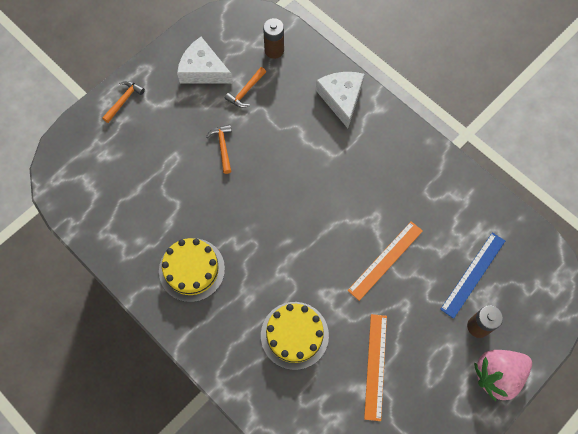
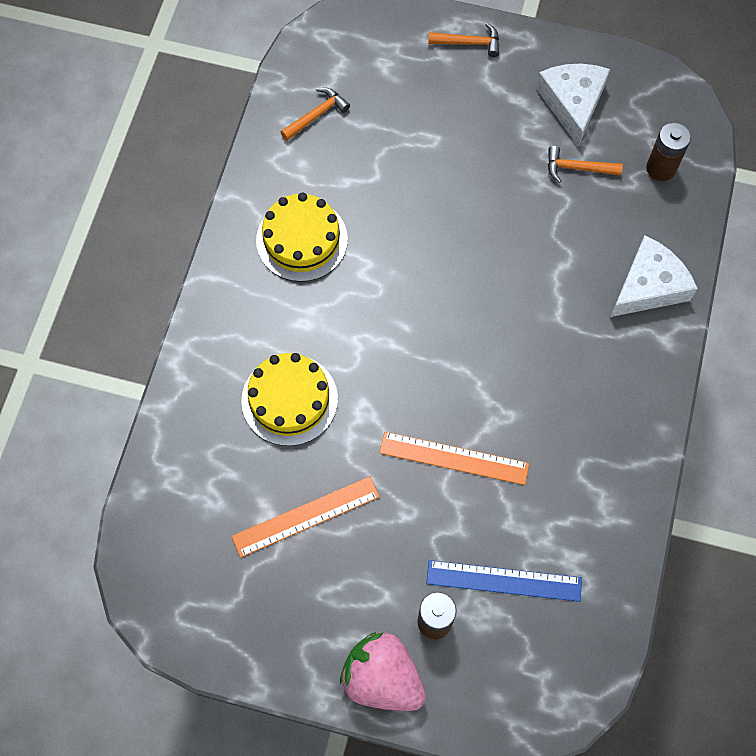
camera: 60 degrees right, 0 degrees up
orange hammer [206,125,232,174] -> orange hammer moved to [281,87,350,141]

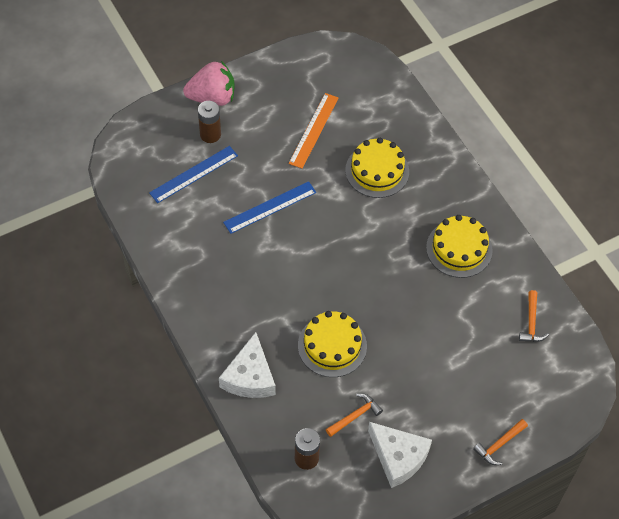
camera: 135 degrees right, 10 degrees down
orange ruler [379,432,529,485] -> blue ruler [223,181,316,234]
none -> yellow cake [298,311,367,377]

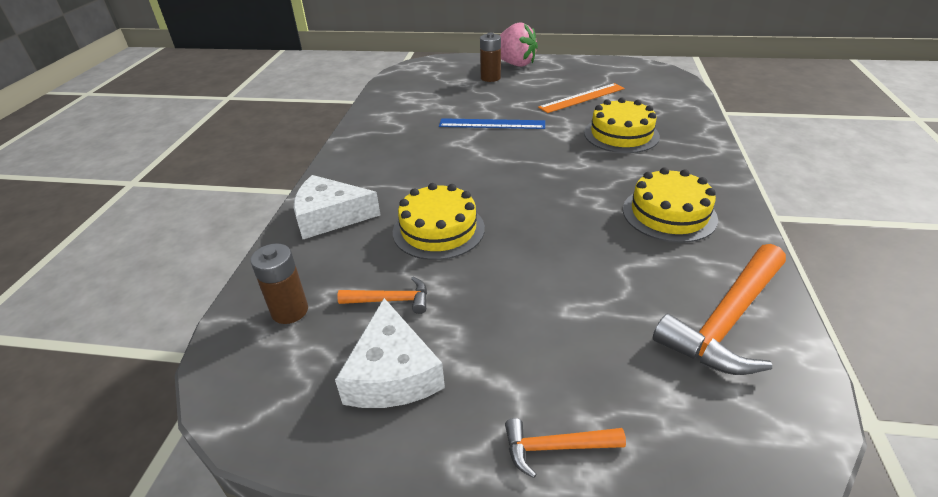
camera: 40 degrees right, 20 degrees down
blue ruler [149,146,238,203] -> none
white cheese [219,332,276,398] -> white cheese turned 45 degrees clockwise [293,175,380,239]
orange hammer [519,290,549,342] -> orange hammer [653,244,786,375], size x2.00

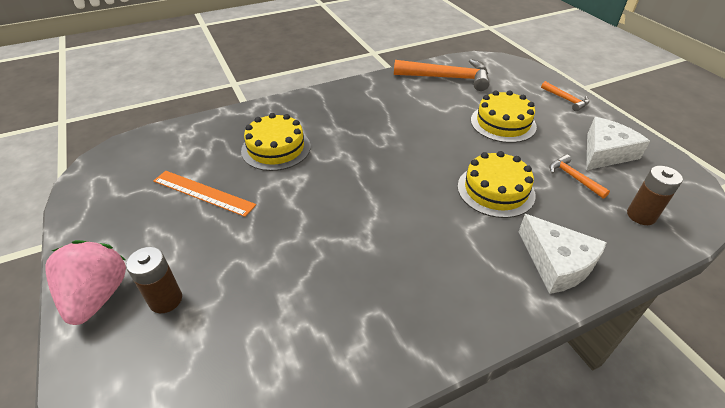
camera: 125 degrees left, 5 degrees up
blue ruler [439,118,545,129] -> none
yellow cake [623,167,718,243] -> yellow cake moved to [471,90,537,143]

